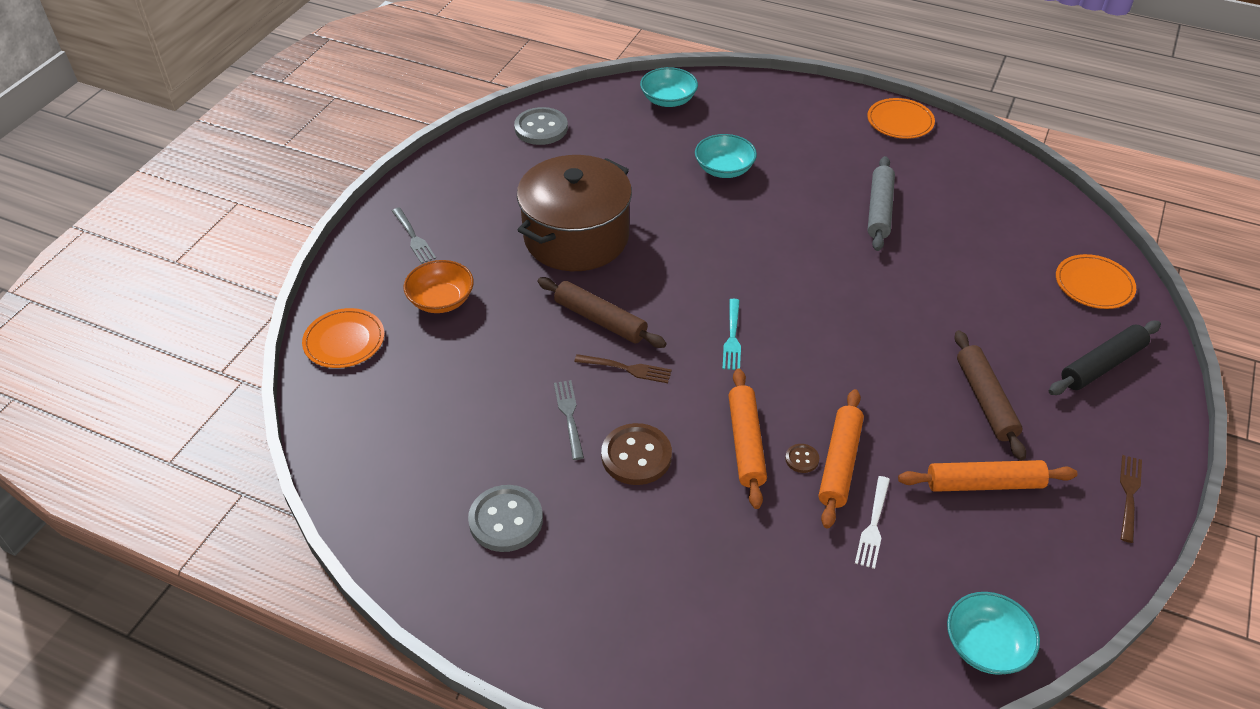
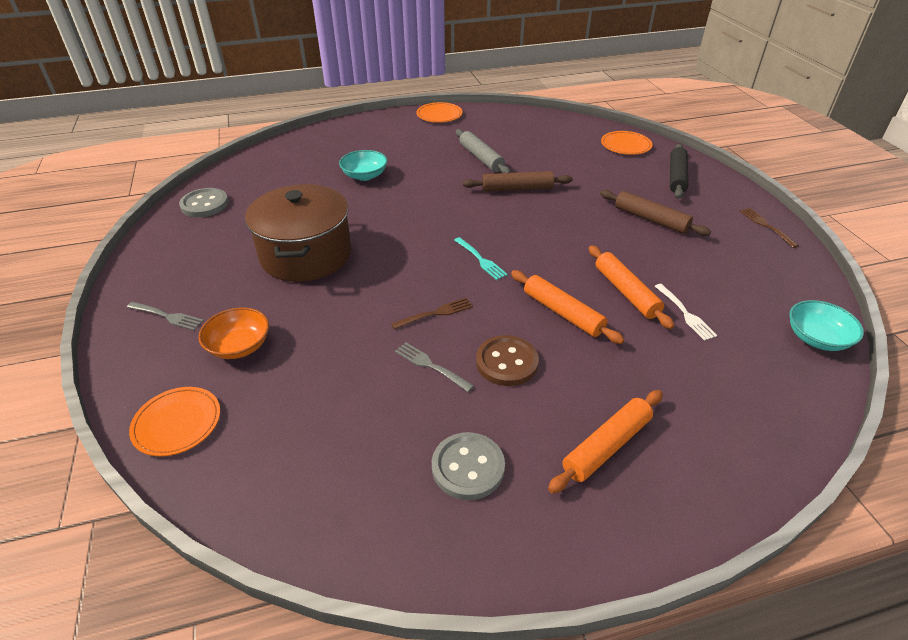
camera: 40 degrees left, 5 degrees down
brown rolling pin [538,277,666,348] -> brown rolling pin moved to [463,171,573,192]
turquoise bowl [640,67,698,107] -> none
brown button [785,444,819,473] -> none
orange rolling pin [898,460,1077,492] -> orange rolling pin moved to [548,390,663,494]

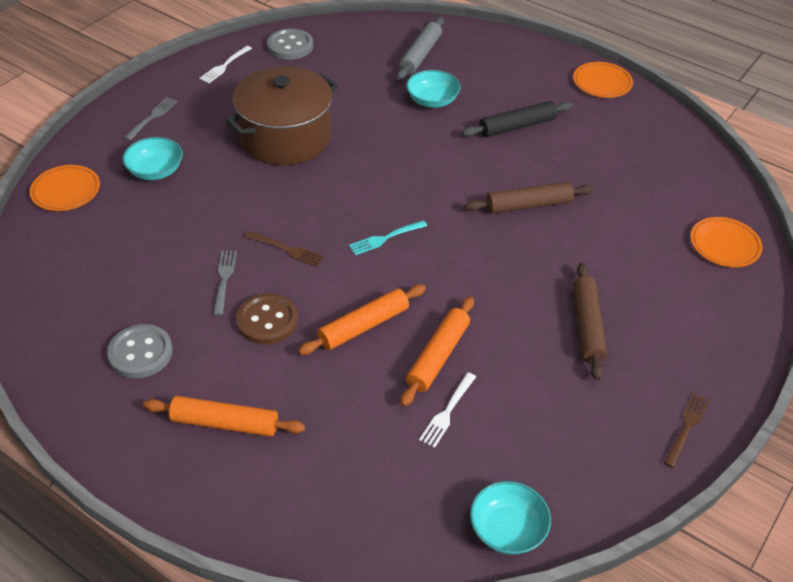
camera: 50 degrees right, 5 degrees up
grey fork [127,302,204,331] -> grey fork turned 135 degrees counterclockwise [124,97,178,141]
orange bowl [198,307,269,359] -> turquoise bowl [122,137,183,180]
turquoise fork [454,237,508,280] -> turquoise fork turned 45 degrees clockwise [349,220,427,255]
grey rolling pin [456,129,511,173] -> grey rolling pin moved to [397,17,444,80]
brown rolling pin [463,171,573,192] -> brown rolling pin turned 60 degrees counterclockwise [465,182,594,214]
orange rolling pin [511,270,624,344] -> orange rolling pin turned 45 degrees clockwise [298,285,426,355]
black rolling pin [670,144,688,199] -> black rolling pin moved to [462,101,573,137]
none -> white fork [199,46,252,83]

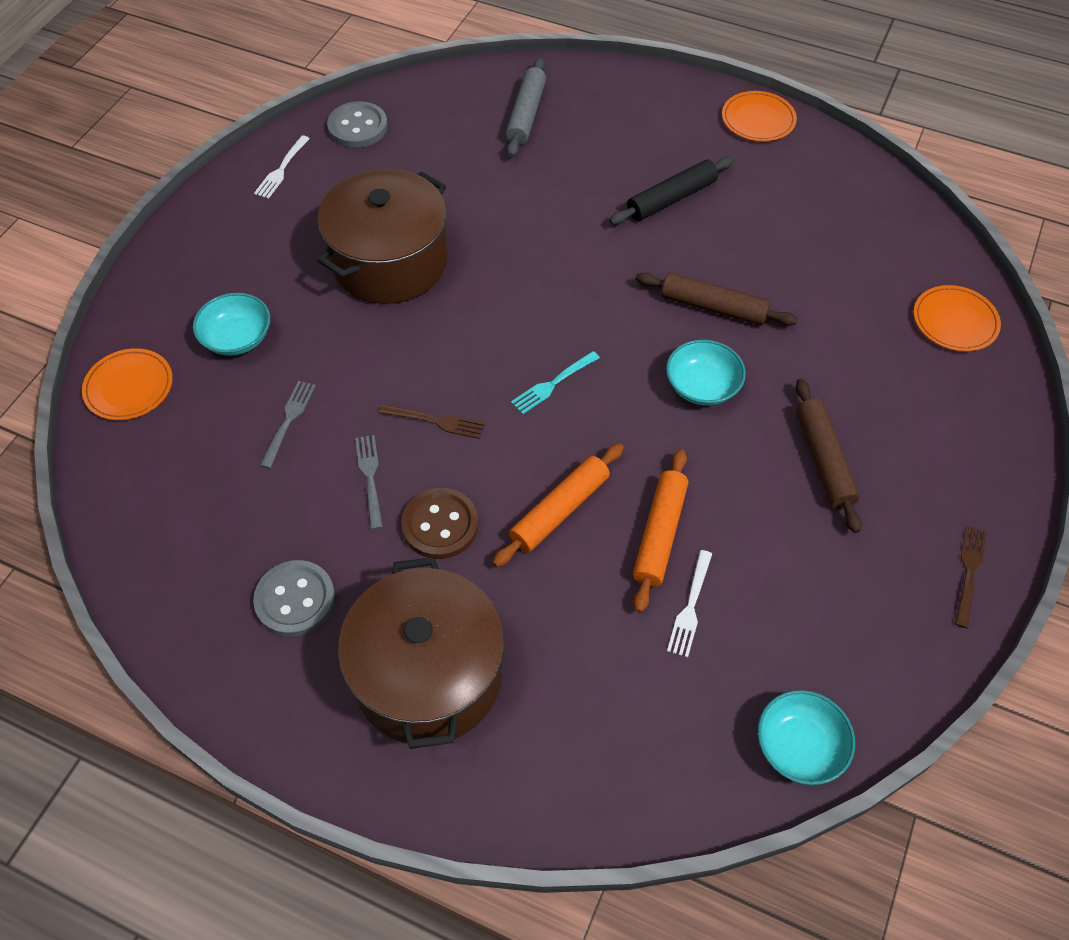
camera: 10 degrees left, 10 degrees up
grey fork [124,97,178,141] -> grey fork moved to [260,381,316,469]
orange rolling pin [143,396,305,437] -> brown pot [338,557,504,749]
turquoise bowl [406,70,461,108] -> turquoise bowl moved to [666,340,746,406]
brown rolling pin [465,182,594,214] -> brown rolling pin turned 45 degrees clockwise [635,272,798,326]

